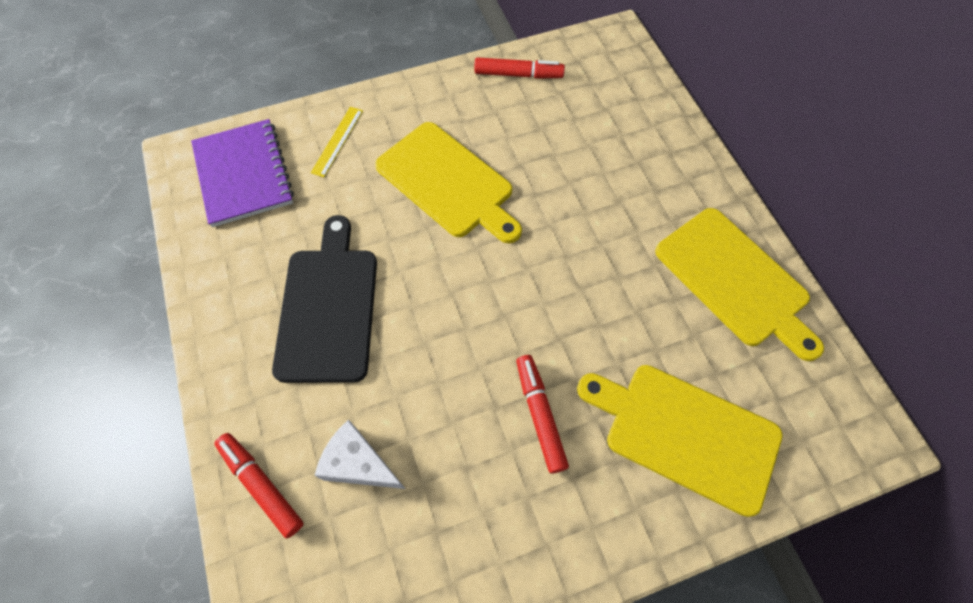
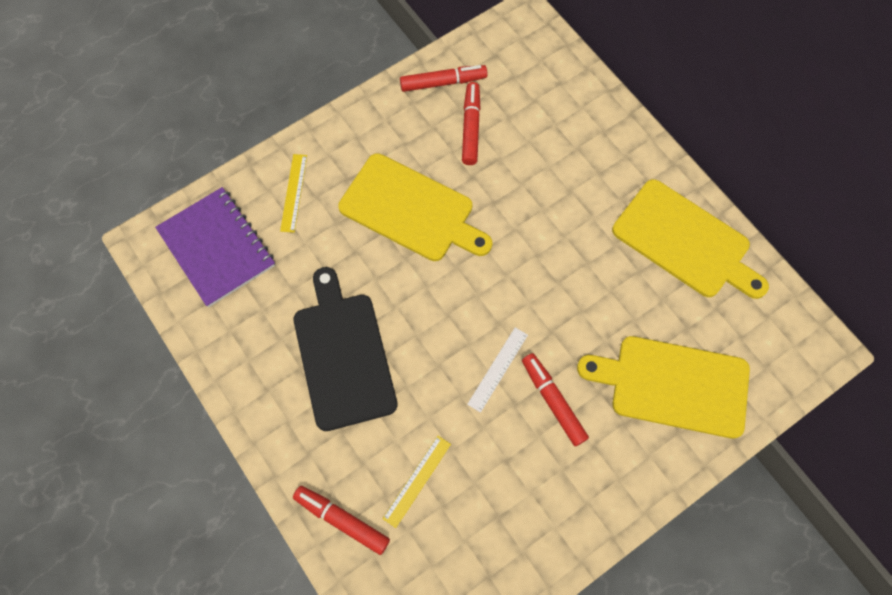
camera: 15 degrees left, 5 degrees up
white cheese [314,419,406,489] -> yellow ruler [382,436,451,528]
none -> red marker [462,82,481,165]
none -> white ruler [467,327,528,413]

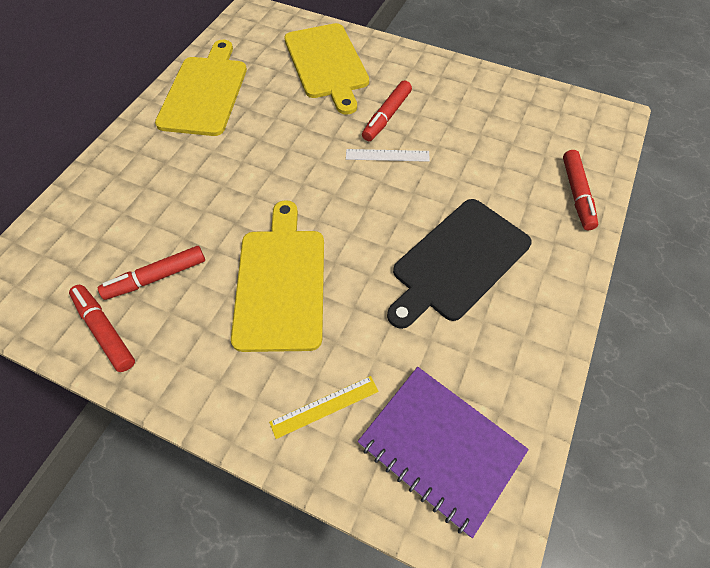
camera: 120 degrees left, 10 degrees down
purple notebook [155,187,275,307] -> purple notebook turned 75 degrees counterclockwise [358,367,529,538]
yellow ruler [382,436,451,528] -> none

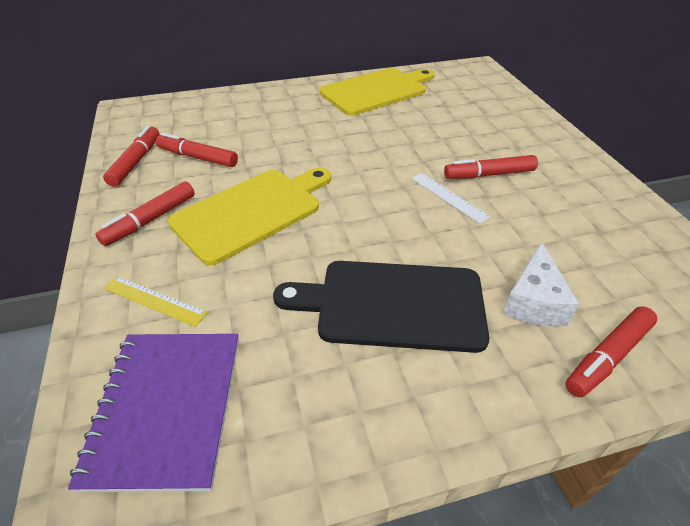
camera: 50 degrees right, 15 degrees down
yellow cutting board [284,23,369,115] -> none
none -> red marker [96,181,195,246]
none -> white cheese [503,242,579,326]

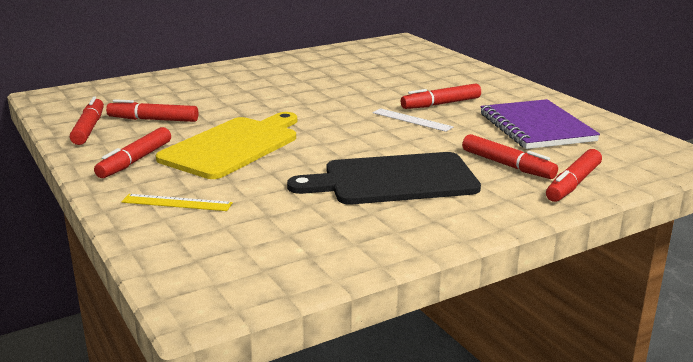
camera: 15 degrees left, 20 degrees down
purple notebook [68,334,239,492] -> purple notebook moved to [480,99,600,149]
yellow cutting board [320,68,435,116] -> none
white cheese [503,242,579,326] -> red marker [462,134,558,179]

